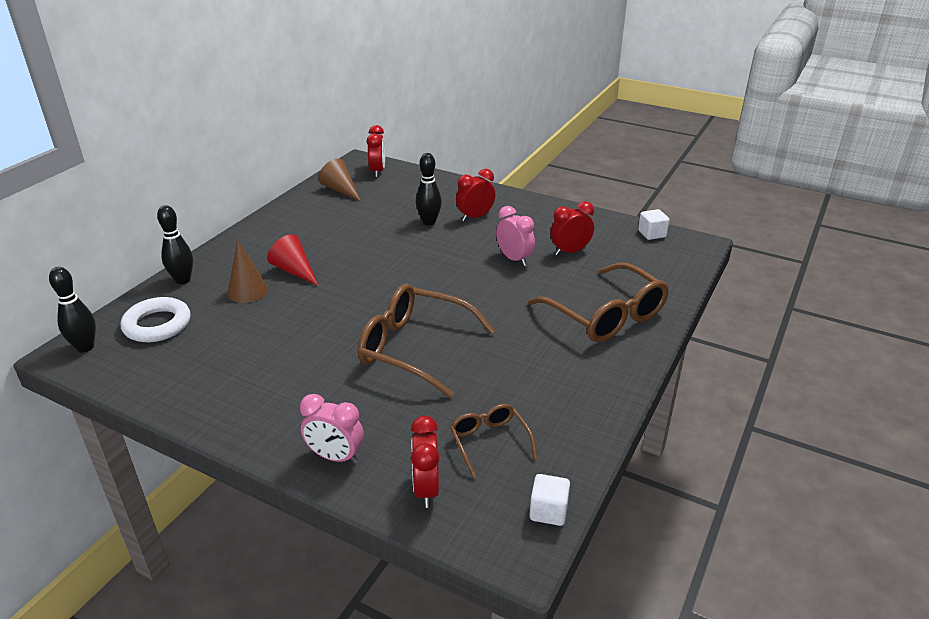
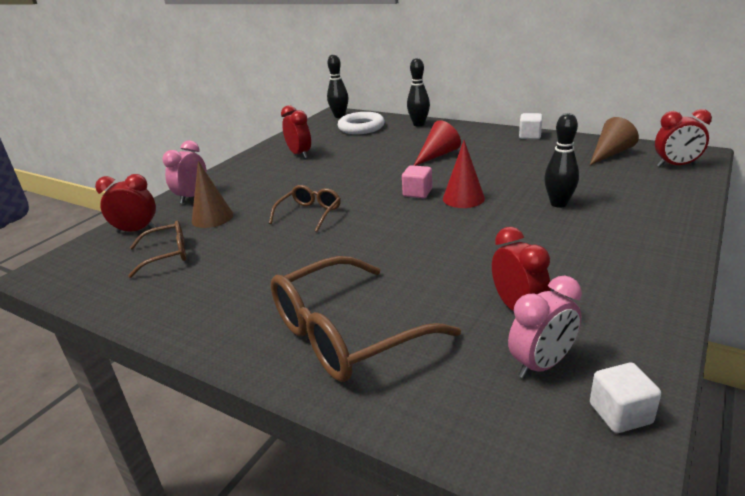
camera: 95 degrees right, 5 degrees down
brown cone [227,240,268,303] -> brown cone moved to [192,161,233,228]
brown glasses [358,284,495,398] -> brown glasses [269,185,341,232], size x0.53
red clock [456,169,495,222] -> red clock moved to [281,105,311,159]
pink clock [496,206,535,266] -> pink clock moved to [508,276,582,378]
white cube [529,474,570,526] -> white cube moved to [519,113,542,139]
none -> pink cube [402,165,432,198]
none -> red cone [443,140,485,208]

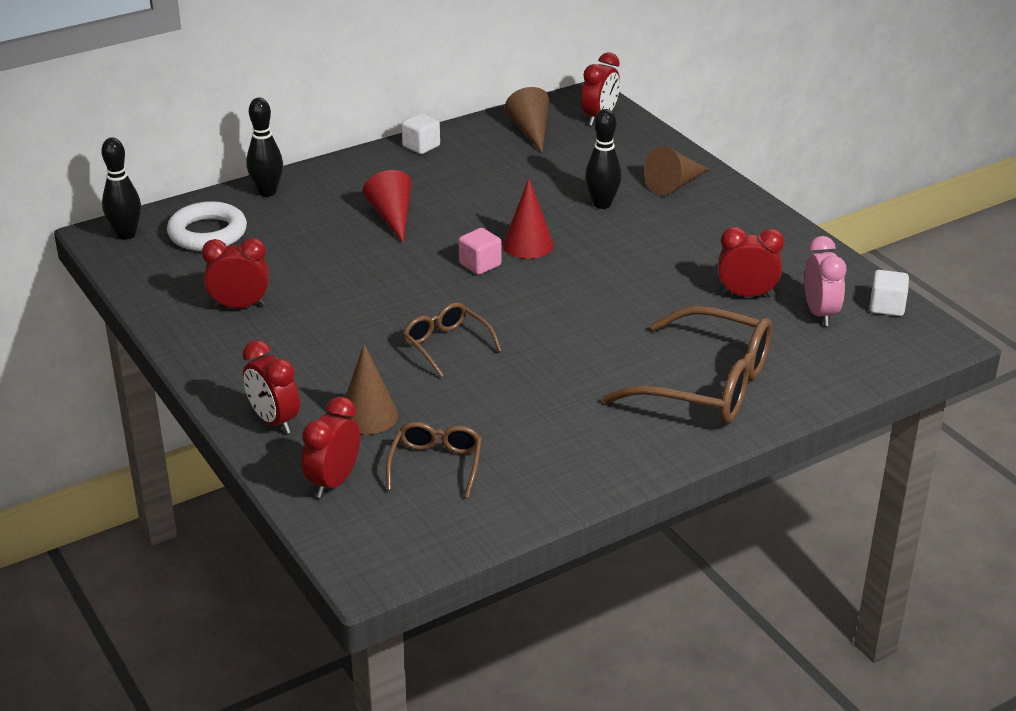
camera: 65 degrees left, 5 degrees up
pink clock [163,141,207,204] -> red clock [242,340,300,434]
brown glasses [271,256,461,382] -> brown glasses turned 60 degrees counterclockwise [602,306,772,424]
none -> brown cone [644,146,709,195]

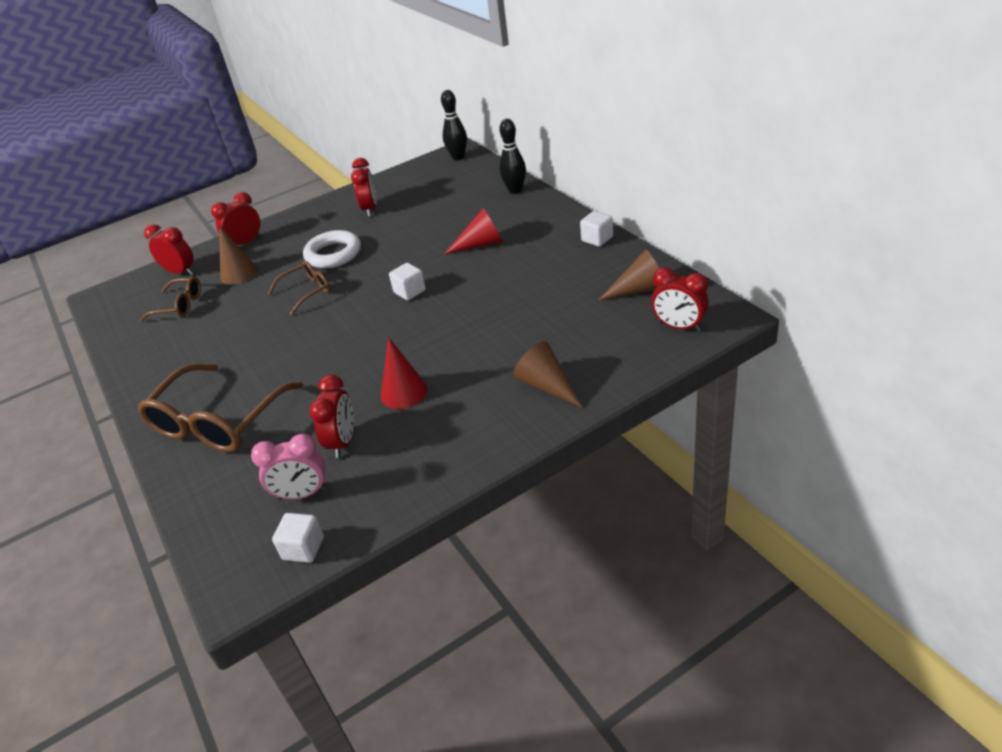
camera: 95 degrees right, 5 degrees up
white ring [167,201,247,251] -> white ring moved to [303,230,361,268]
pink cube [459,228,501,275] -> white cube [389,263,426,300]
red cone [503,179,554,259] -> red cone moved to [381,337,428,409]
black bowling pin [585,109,622,209] -> none

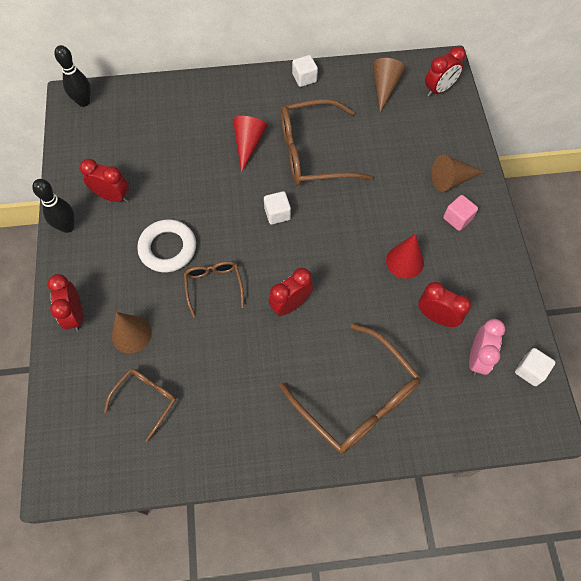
camera: 70 degrees left, 25 degrees up
red clock [144,224,194,275] -> red clock moved to [268,268,313,316]
black bowling pin [499,119,526,194] -> black bowling pin moved to [32,179,75,233]
none -> brown glasses [281,99,373,186]
none -> pink cube [443,195,478,231]

